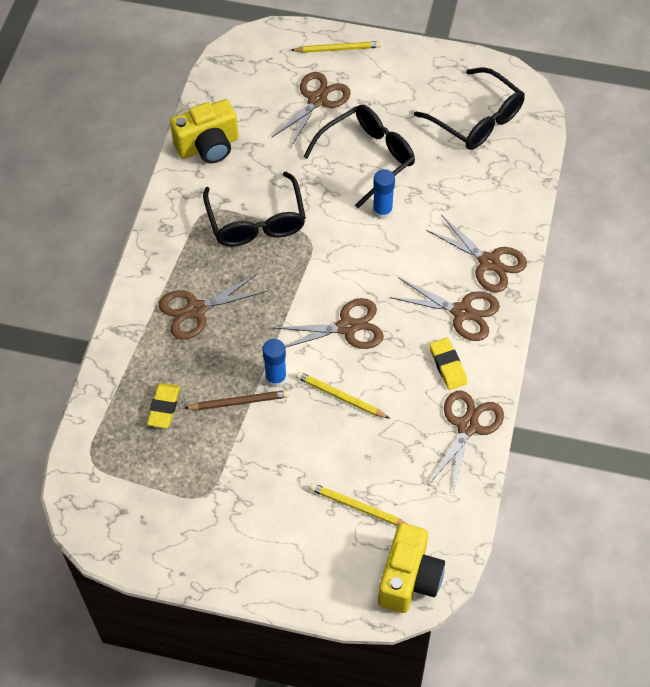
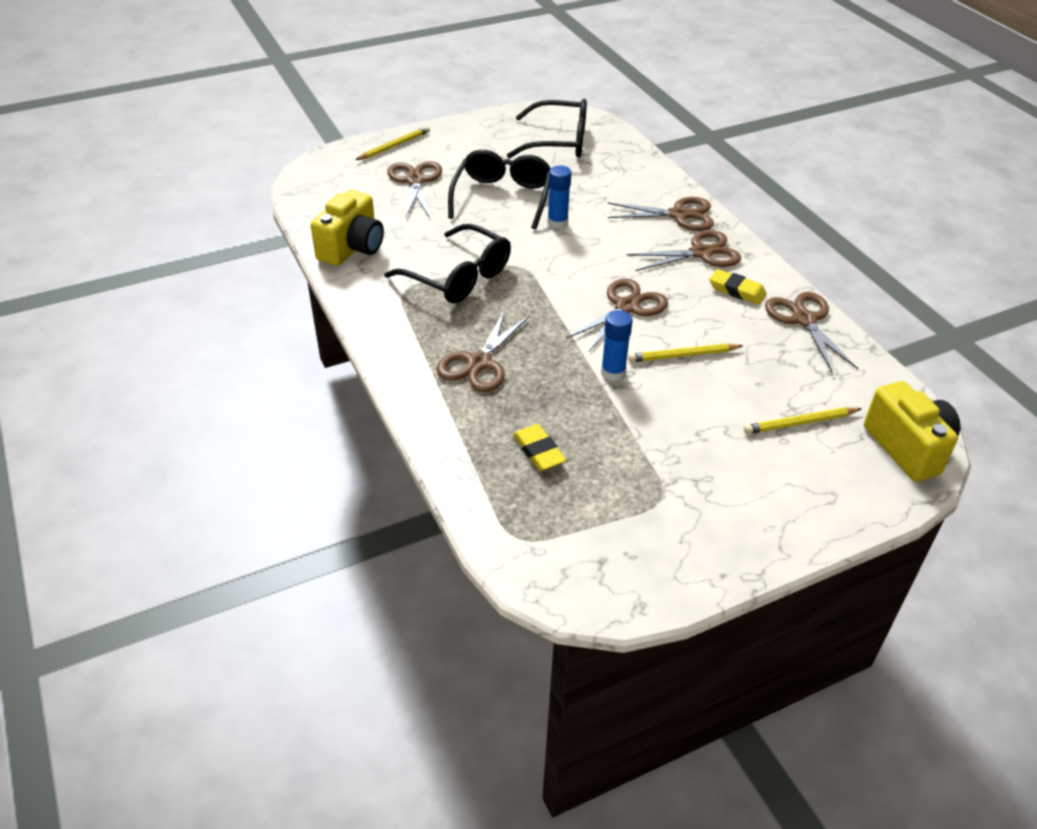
camera: 40 degrees left, 15 degrees down
brown pencil [184,390,289,410] -> none

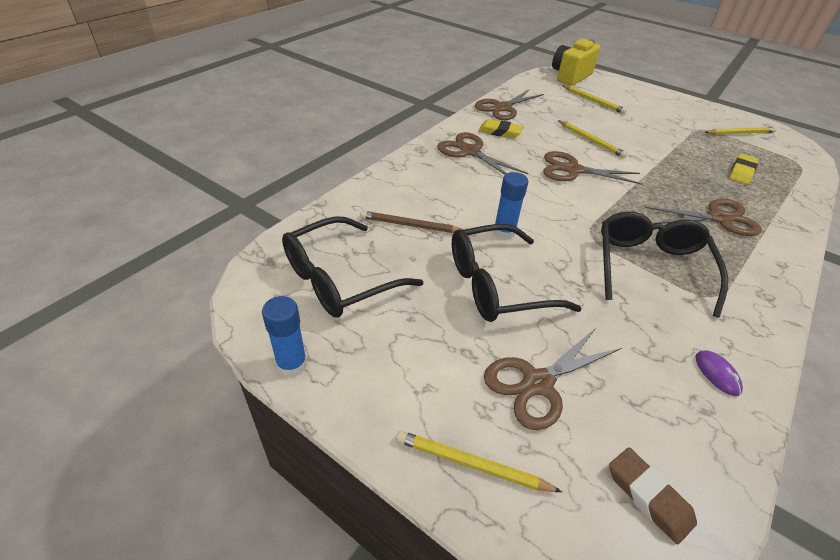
camera: 120 degrees left, 0 degrees up
yellow camera [311,190,384,266] -> purple mouse [695,350,743,396]
black glasses [507,99,587,158] -> black glasses turned 105 degrees counterclockwise [282,216,424,318]
blue glue stick [601,310,633,381] -> blue glue stick moved to [262,296,307,378]
brown scissors [607,197,714,231] -> none
yellow eraser [709,269,767,305] -> yellow eraser turned 75 degrees counterclockwise [478,119,523,138]
none -> brown pencil [360,211,464,233]
none -> brown eraser [609,448,697,544]
none -> yellow pencil [705,127,777,135]

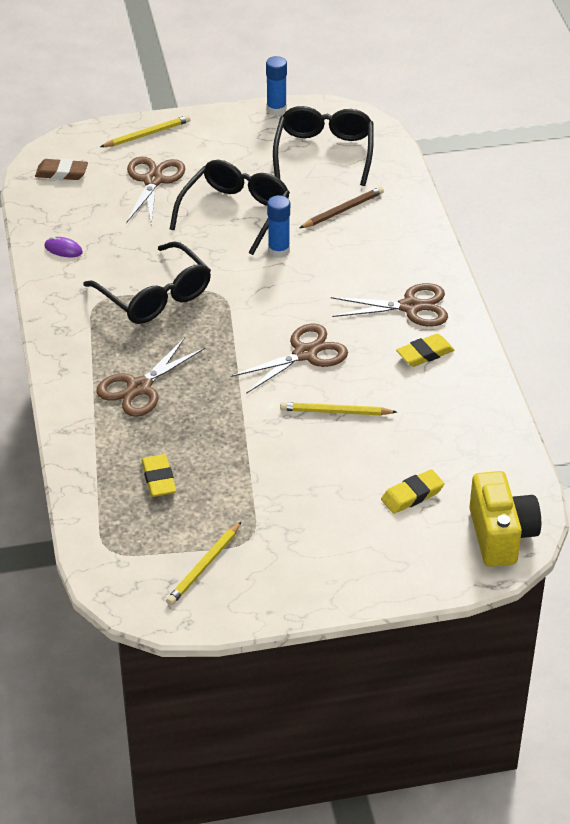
camera: 135 degrees right, 0 degrees up
brown scissors [475,89,544,120] -> none
yellow pencil [562,85,627,114] -> yellow eraser [381,469,444,514]

